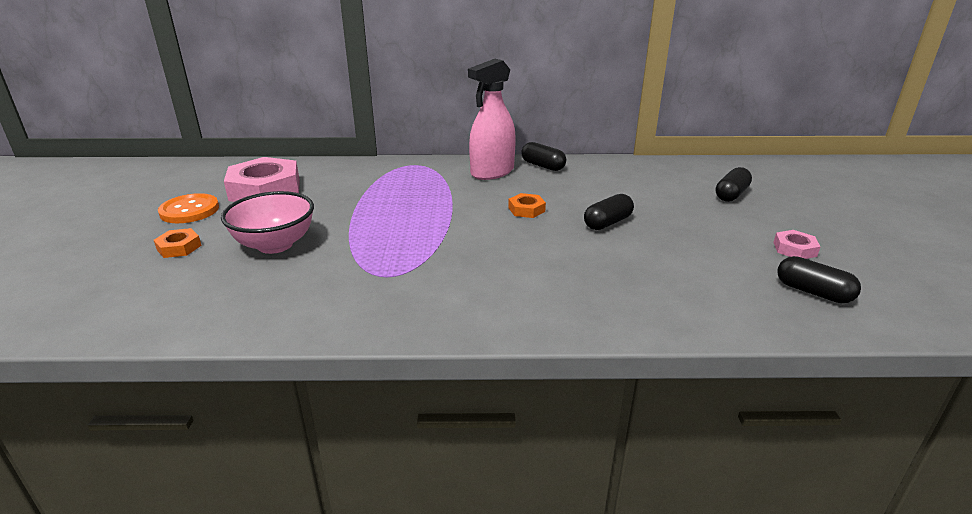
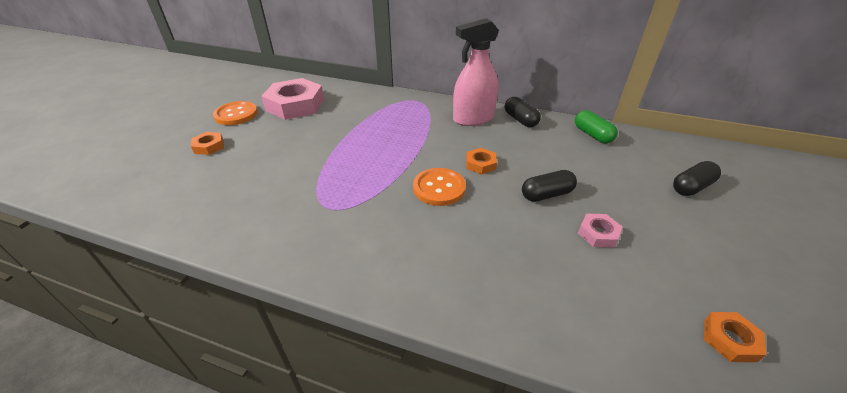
camera: 20 degrees right, 10 degrees up
pink bowl [221,191,314,254] -> none
pink nut [773,230,821,259] -> pink nut moved to [578,213,623,248]
black capsule [777,256,861,303] -> orange nut [704,312,766,362]
none -> orange button [413,168,466,206]
none -> green capsule [575,110,618,144]

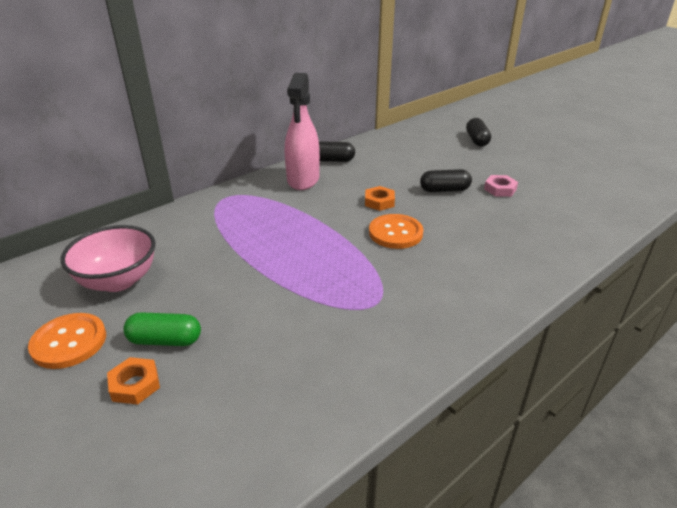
camera: 60 degrees left, 5 degrees down
pink nut [261,78,324,120] -> pink bowl [60,225,155,292]
black capsule [522,170,577,202] -> black capsule turned 75 degrees clockwise [420,169,472,192]
green capsule [575,110,618,144] -> green capsule moved to [123,312,201,346]
orange nut [704,312,766,362] -> none

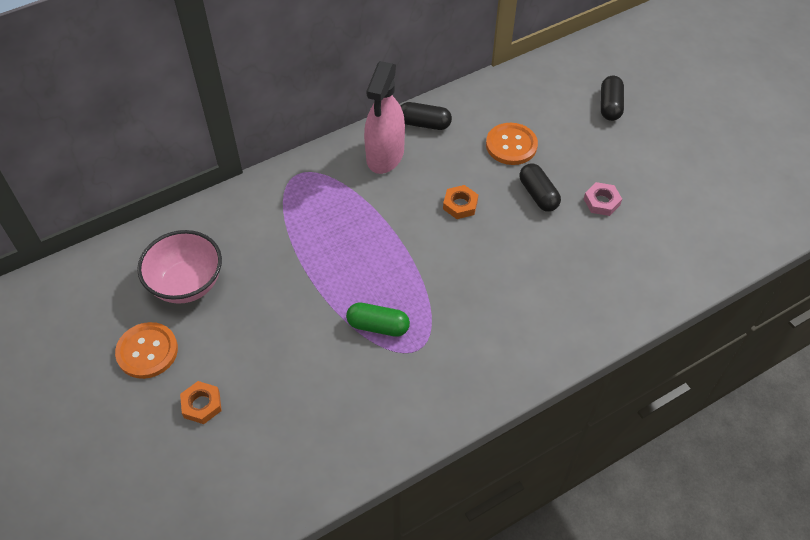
camera: 10 degrees right, 20 degrees up
green capsule [123,312,201,346] -> green capsule moved to [346,303,410,337]
orange button [369,214,423,249] -> orange button moved to [486,123,538,165]
black capsule [420,169,472,192] -> black capsule turned 60 degrees clockwise [519,164,561,211]

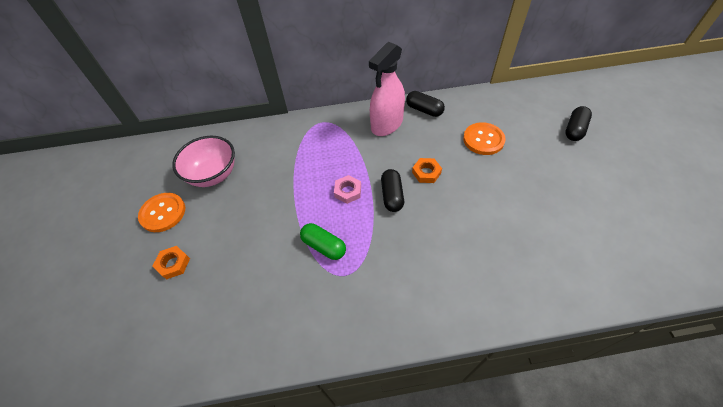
camera: 25 degrees right, 0 degrees up
black capsule [519,164,561,211] -> black capsule moved to [381,169,404,212]
pink nut [584,182,622,216] -> pink nut moved to [334,175,361,204]

